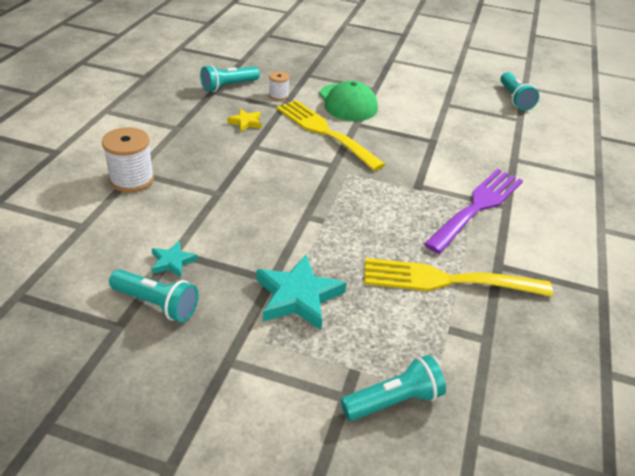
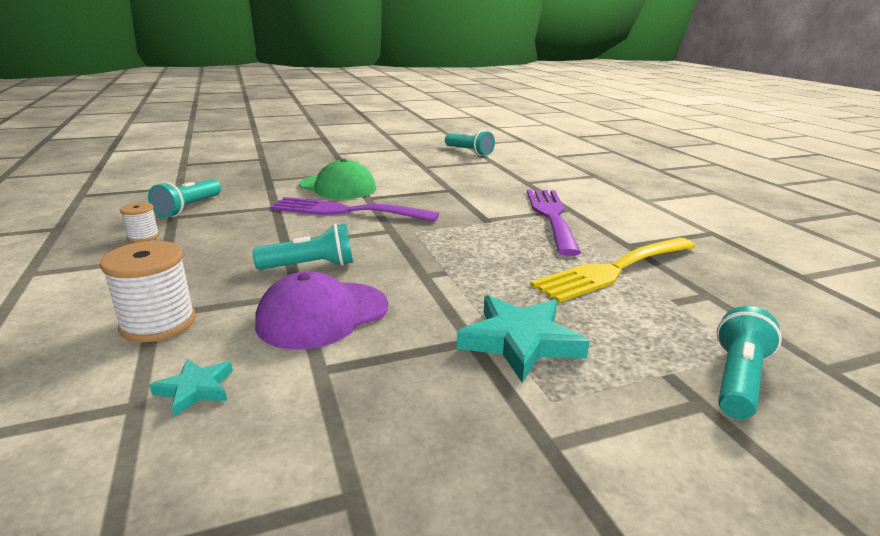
camera: 35 degrees left, 15 degrees down
turquoise flashlight [109,269,199,322] -> turquoise flashlight moved to [253,224,353,270]
turquoise star [151,241,198,277] -> turquoise star moved to [149,359,233,417]
yellow star [227,109,262,132] -> none
white spool [269,71,290,101] -> white spool moved to [120,202,159,242]
yellow fork [277,100,386,171] -> purple fork [270,197,439,222]
none -> purple cap [255,271,388,349]

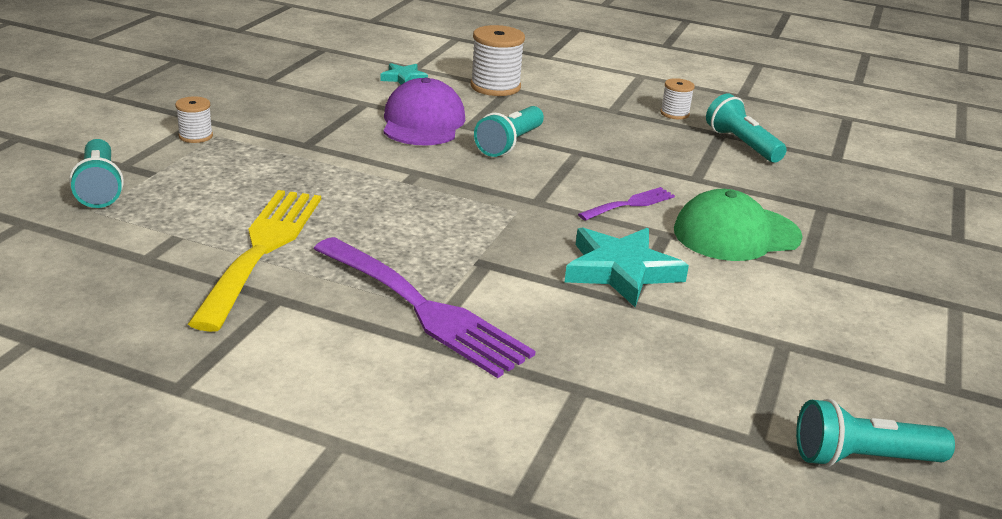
camera: 130 degrees right, 5 degrees up
purple fork [270,197,439,222] -> purple fork [578,187,675,221], size x0.49
turquoise star [456,295,590,383] -> turquoise star moved to [565,227,689,307]
none -> white spool [175,96,213,143]

